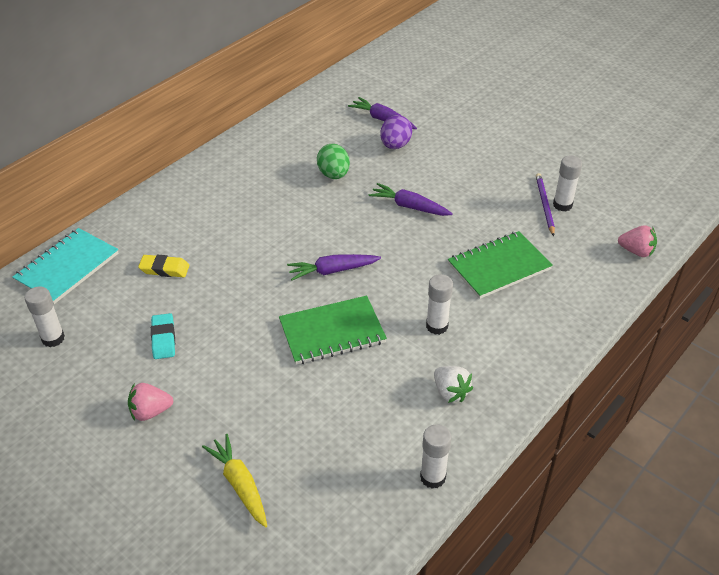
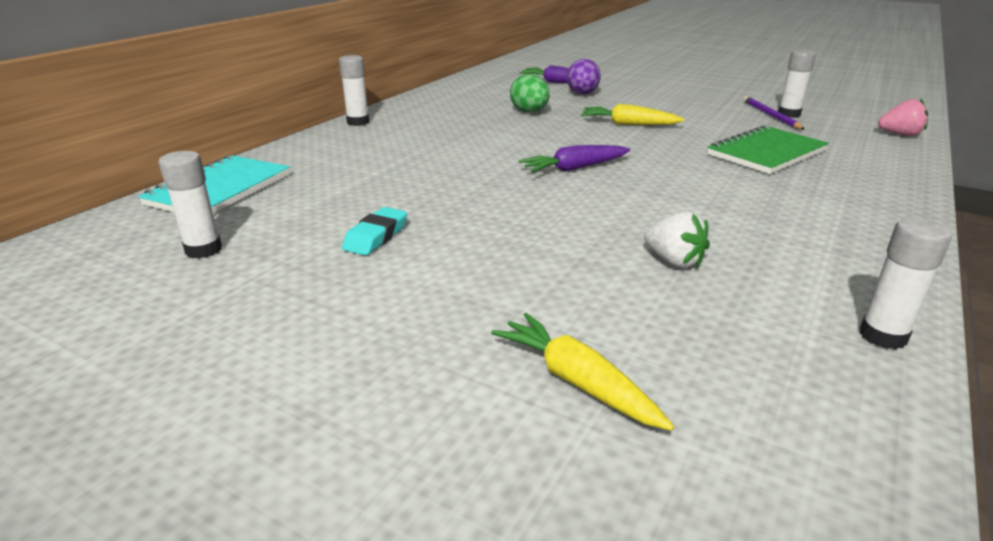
camera: 10 degrees left, 15 degrees down
pink strawberry [128,383,173,421] -> none
yellow eraser [138,255,190,277] -> none
turquoise eraser [151,313,175,359] -> turquoise eraser turned 45 degrees clockwise [342,207,407,255]
green notebook [279,296,387,365] -> none
purple carrot [369,183,453,216] -> yellow carrot [581,104,685,125]
white glue stick [426,274,453,335] -> white glue stick moved to [339,55,369,126]
white strawberry [434,366,473,403] -> white strawberry moved to [644,212,710,268]

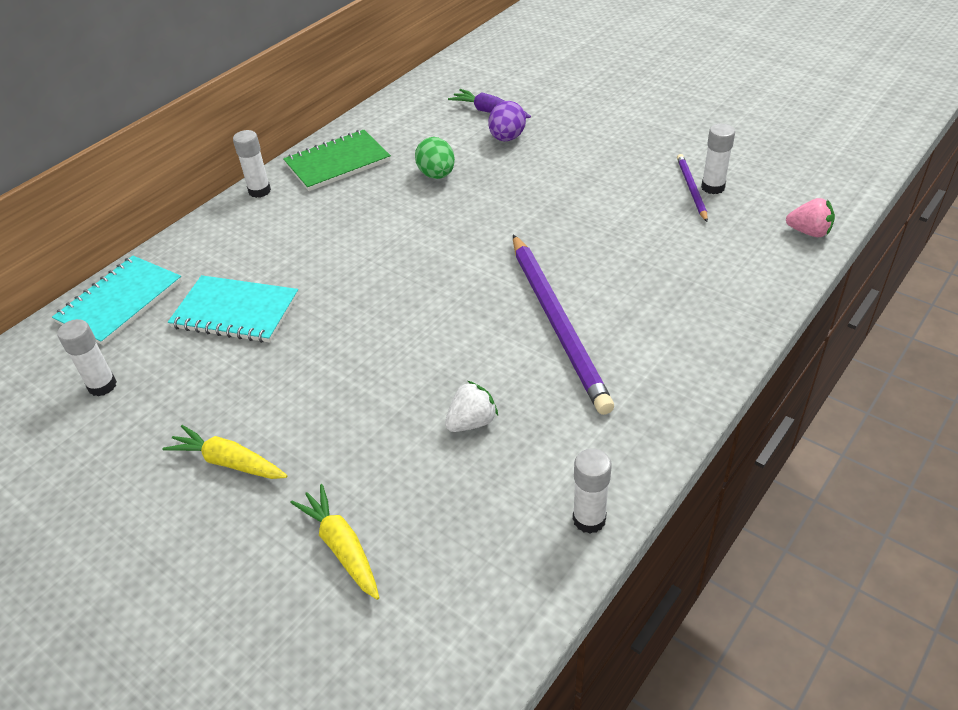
camera: 10 degrees right, 15 degrees up
turquoise eraser [342,207,407,255] -> none
purple carrot [519,145,630,172] -> none
yellow carrot [581,104,685,125] -> yellow carrot moved to [162,425,288,479]
white strawberry [644,212,710,268] -> white strawberry turned 90 degrees counterclockwise [445,381,498,432]
green notebook [707,125,829,174] -> green notebook moved to [283,130,391,191]
none -> turquoise notebook [168,275,299,343]
none -> purple pencil [513,234,614,415]

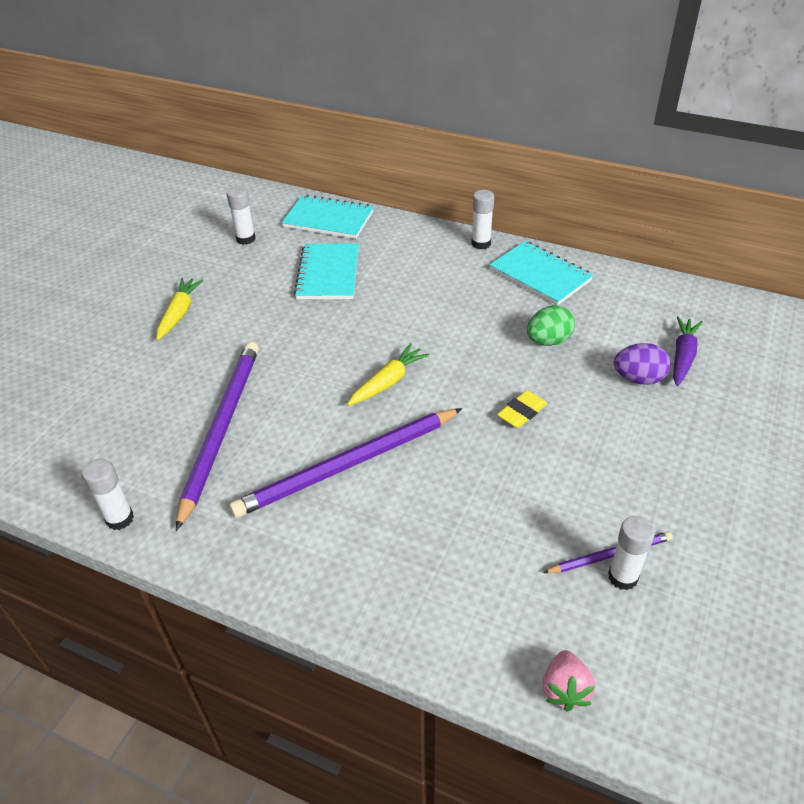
camera: 75 degrees right, 0 degrees up
green notebook [283,130,391,191] -> turquoise notebook [490,241,594,305]
yellow carrot [290,484,379,600] -> yellow carrot moved to [347,343,430,406]
white strawberry [445,381,498,432] -> purple pencil [176,342,259,531]
none -> yellow eraser [497,390,547,428]

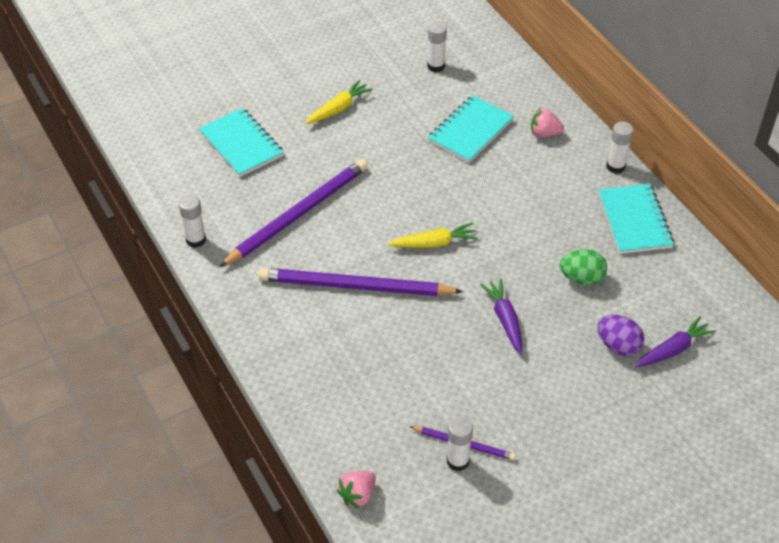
camera: 35 degrees right, 5 degrees up
turquoise notebook [282,195,374,239] -> turquoise notebook moved to [199,108,284,177]
yellow eraser [497,390,547,428] -> purple carrot [480,279,523,354]
none -> pink strawberry [531,108,564,137]

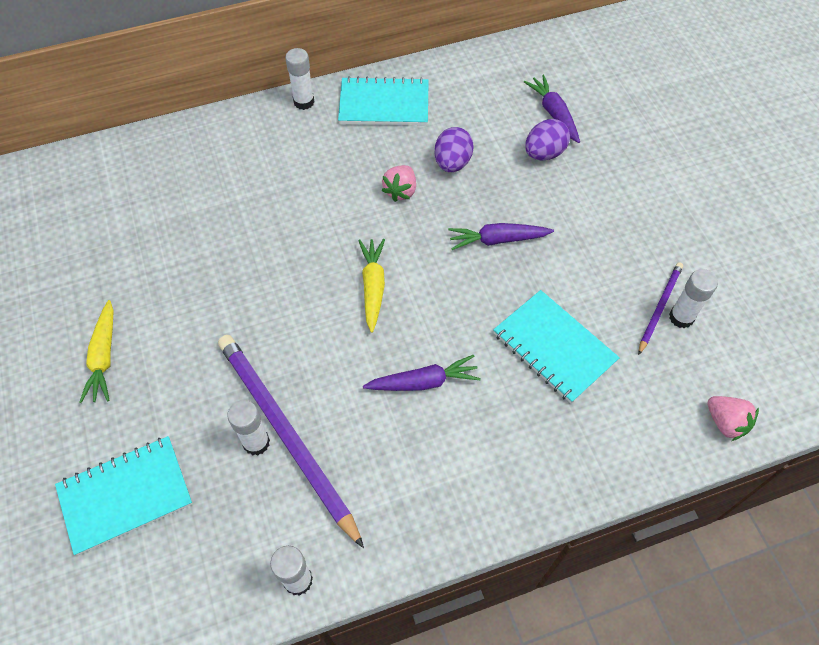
camera: 80 degrees left, 10 degrees up
purple pencil [258,268,463,296] -> purple carrot [363,355,481,391]
yellow carrot [305,80,373,124] -> yellow carrot turned 150 degrees counterclockwise [79,300,114,403]
white glue stick [427,22,447,72] -> white glue stick moved to [227,400,270,455]
turquoise notebook [428,95,514,163] -> turquoise notebook moved to [493,290,620,403]
pink strawberry [531,108,564,137] -> pink strawberry moved to [381,165,416,202]
green egg [560,249,607,285] -> purple egg [435,127,474,172]

